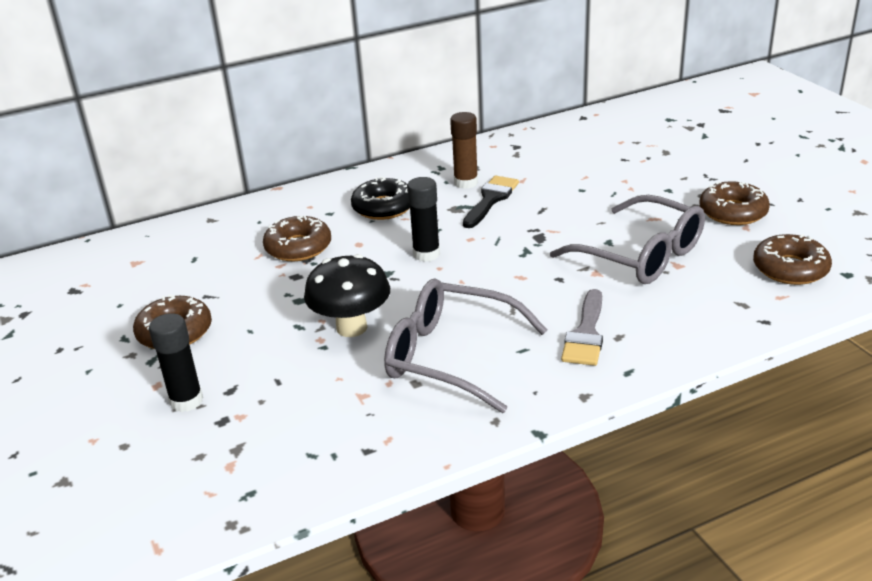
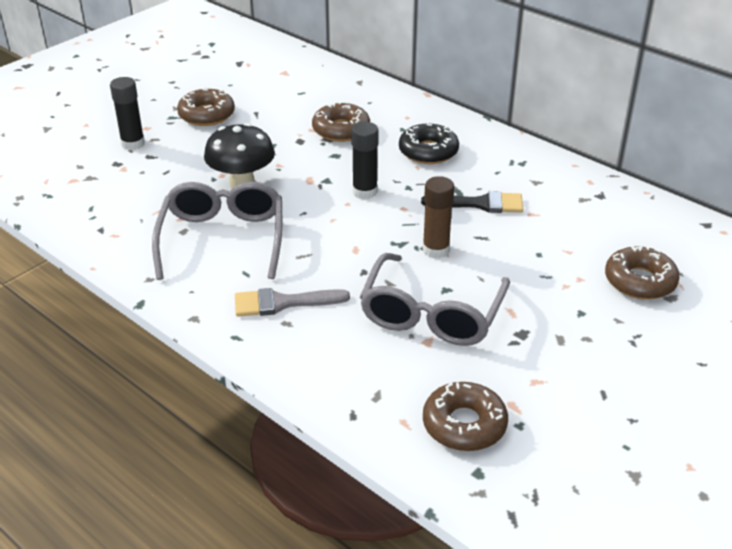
camera: 65 degrees right, 5 degrees up
brown glue stick [450,112,478,189] -> brown glue stick moved to [423,176,454,259]
brown donut [699,181,770,225] -> brown donut moved to [605,245,680,300]

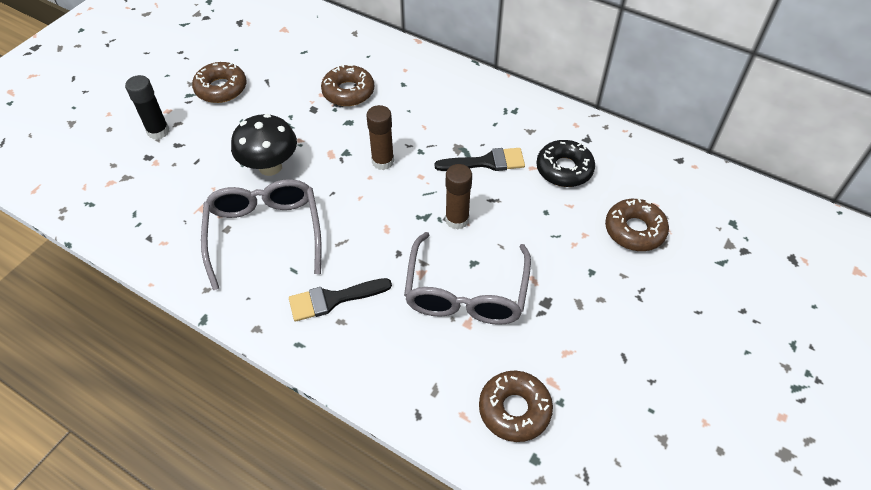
camera: 10 degrees left, 15 degrees up
grey brush [235,288,350,317] -> black brush [289,278,392,322]
black glue stick [351,122,379,199] -> brown glue stick [366,105,394,170]
black donut [399,124,459,164] -> black donut moved to [536,140,595,187]

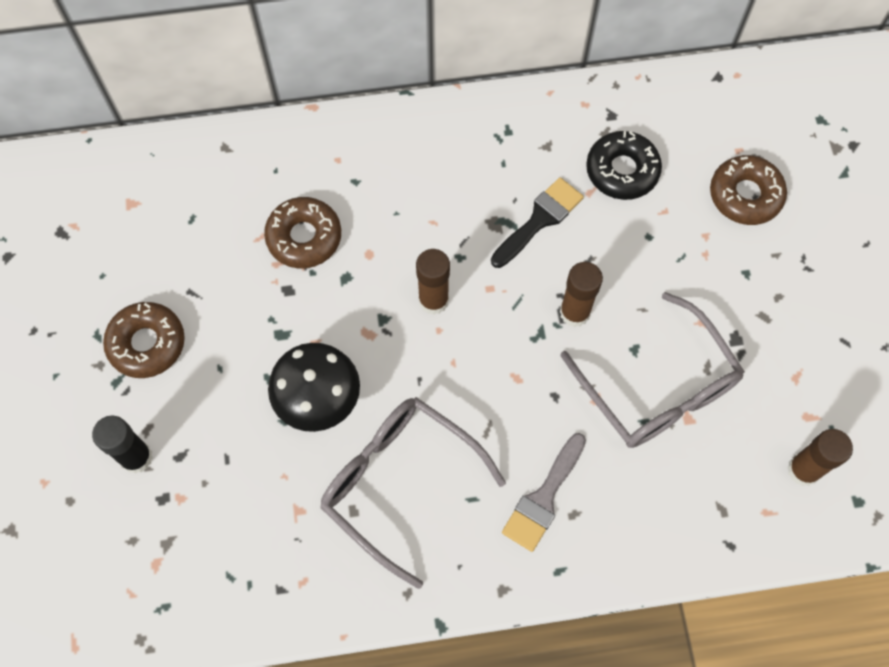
camera: 40 degrees left, 15 degrees up
black brush [289,278,392,322] -> grey brush [502,433,586,552]
brown donut [479,371,553,442] -> brown glue stick [787,429,853,486]

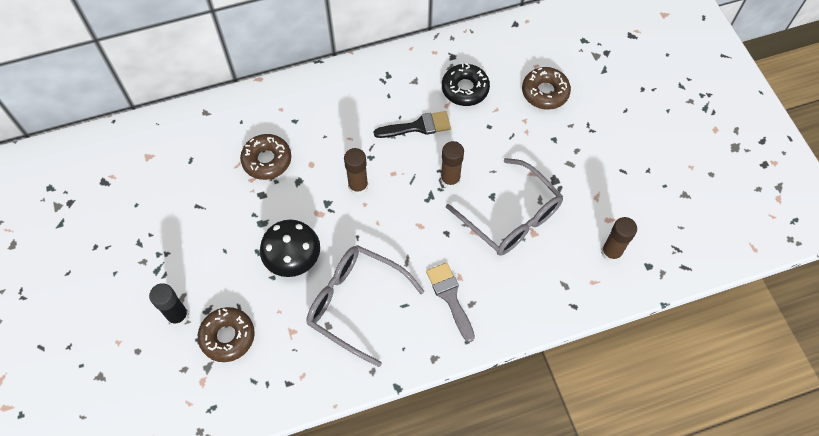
camera: 10 degrees left, 5 degrees down
brown donut [103,302,185,378] -> brown donut moved to [198,307,255,362]
black brush [491,177,584,268] -> black brush turned 45 degrees clockwise [374,111,451,138]
grey brush [502,433,586,552] -> grey brush turned 135 degrees clockwise [426,262,475,342]

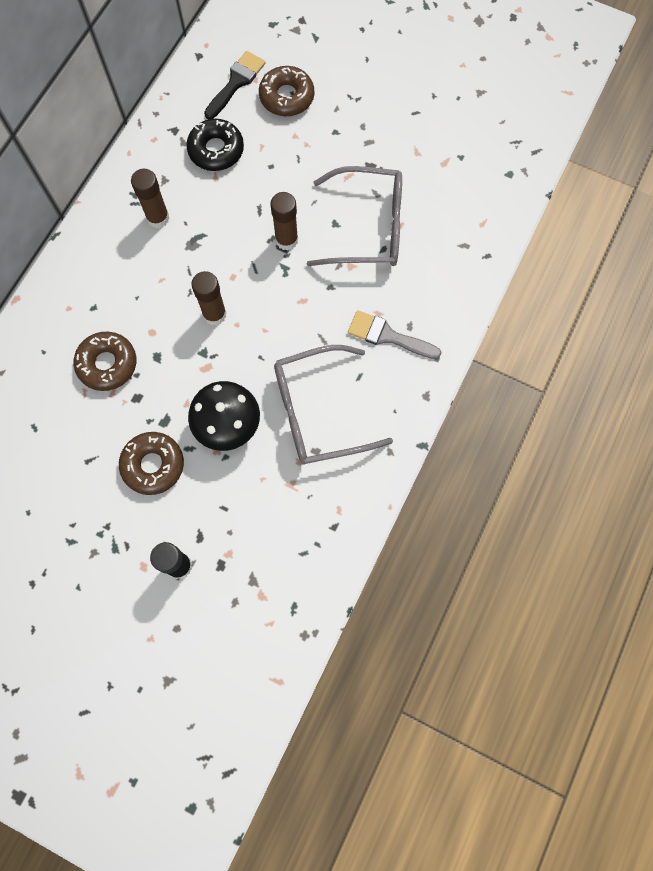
camera: 45 degrees left, 10 degrees up
brown donut [198,307,255,362] -> brown donut moved to [119,432,184,495]
black brush [374,111,451,138] -> black brush moved to [204,51,265,119]
brown glue stick [601,217,637,263] -> brown glue stick moved to [131,169,170,228]

